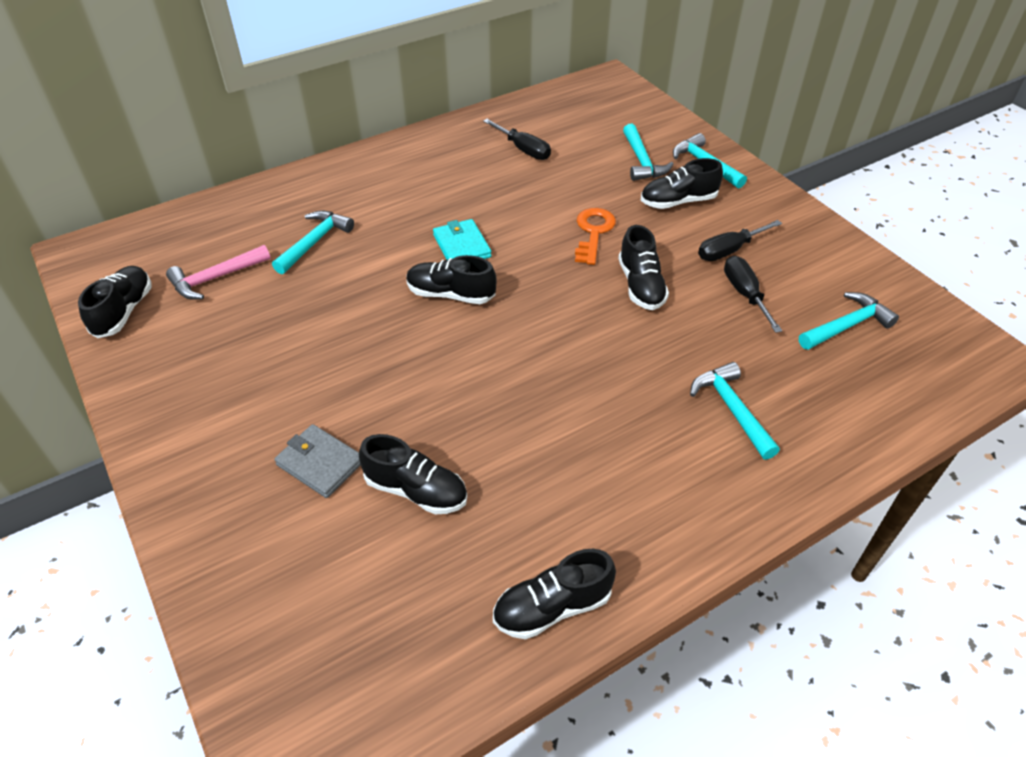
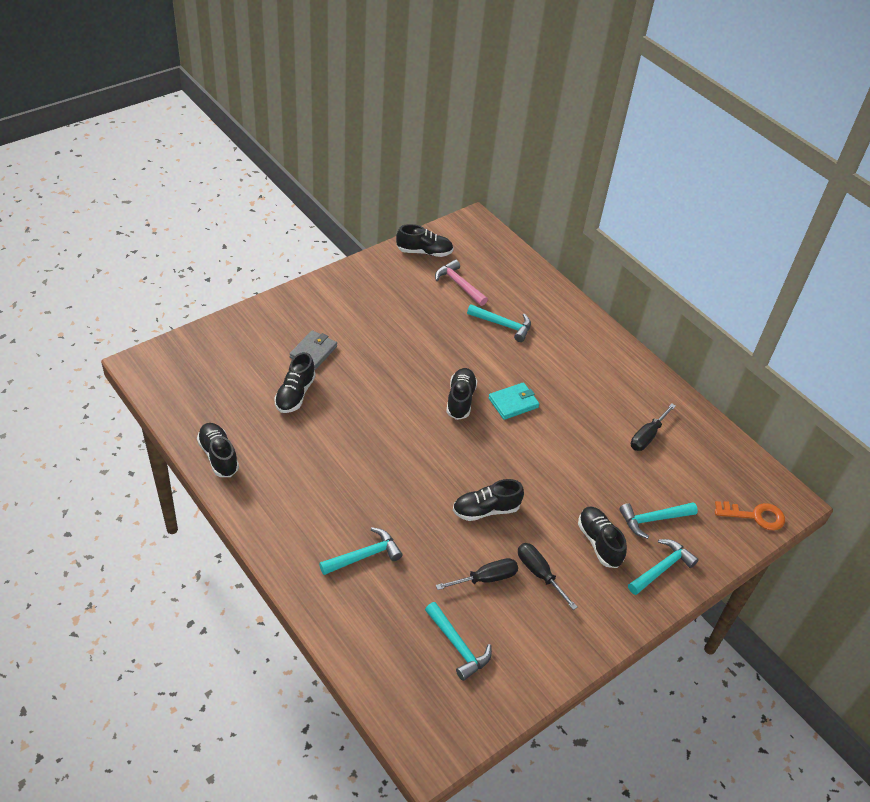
camera: 80 degrees right, 0 degrees up
orange key [575,208,616,265] -> orange key moved to [715,501,785,530]

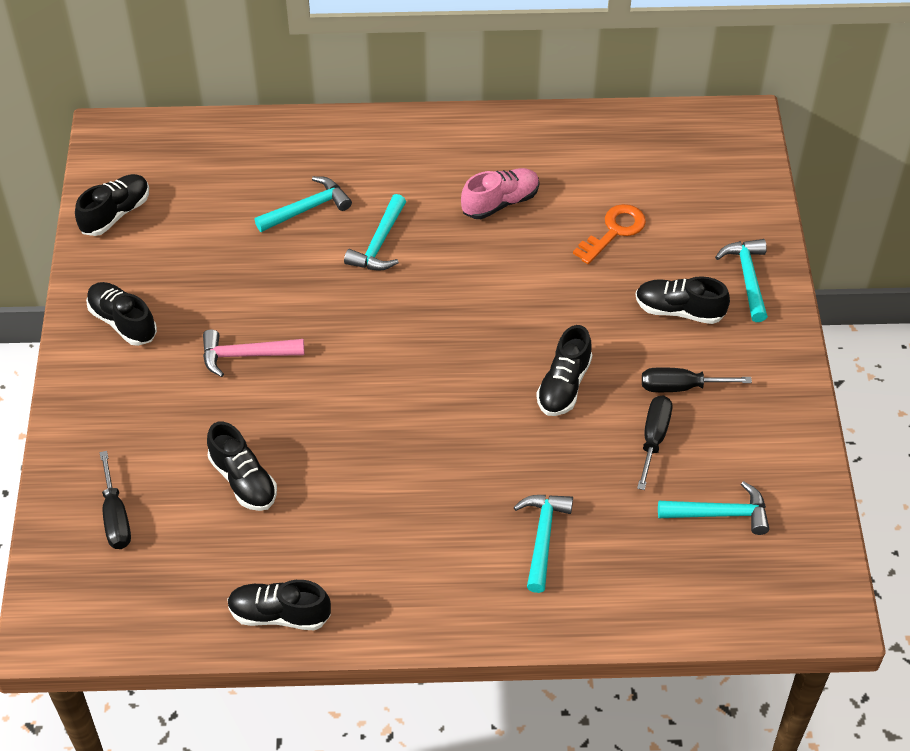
camera: 50 degrees left, 5 degrees up
grey wallet [289,330,337,370] -> none
pink hammer [435,259,488,306] -> pink hammer moved to [203,329,304,377]
black shoe [446,368,477,420] -> black shoe moved to [86,282,157,346]
turquoise wallet [488,382,539,420] -> none
turquoise hammer [619,502,698,539] -> turquoise hammer moved to [344,194,406,271]
black screwdriver [631,404,676,451] -> black screwdriver moved to [100,451,131,549]
orange key [715,501,785,530] -> orange key moved to [573,204,646,264]
none -> pink shoe [461,168,539,219]

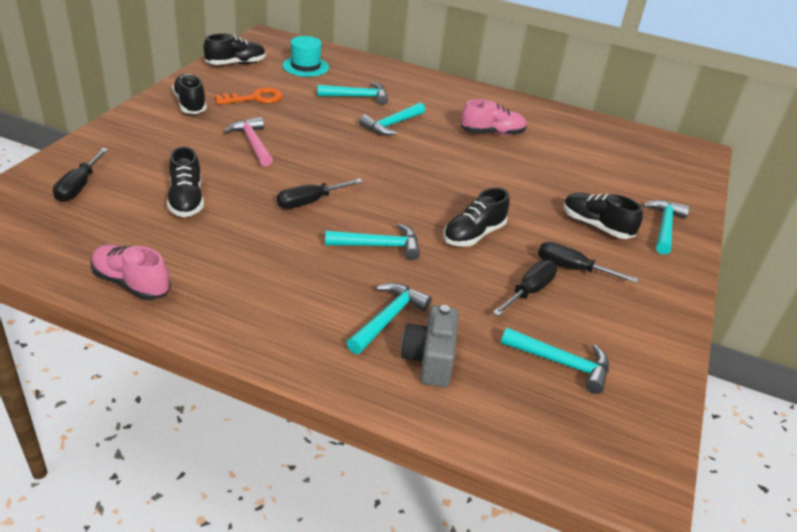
camera: 20 degrees right, 15 degrees down
pink hammer [203,329,304,377] -> pink hammer turned 45 degrees clockwise [224,117,273,167]
black shoe [227,580,331,630] -> pink shoe [91,244,171,300]
orange key [573,204,646,264] -> orange key moved to [215,87,283,105]
none -> black screwdriver [277,178,363,209]
none -> turquoise hat [282,36,329,77]
none -> turquoise hammer [325,223,420,260]
none -> grey camera [401,305,459,387]

